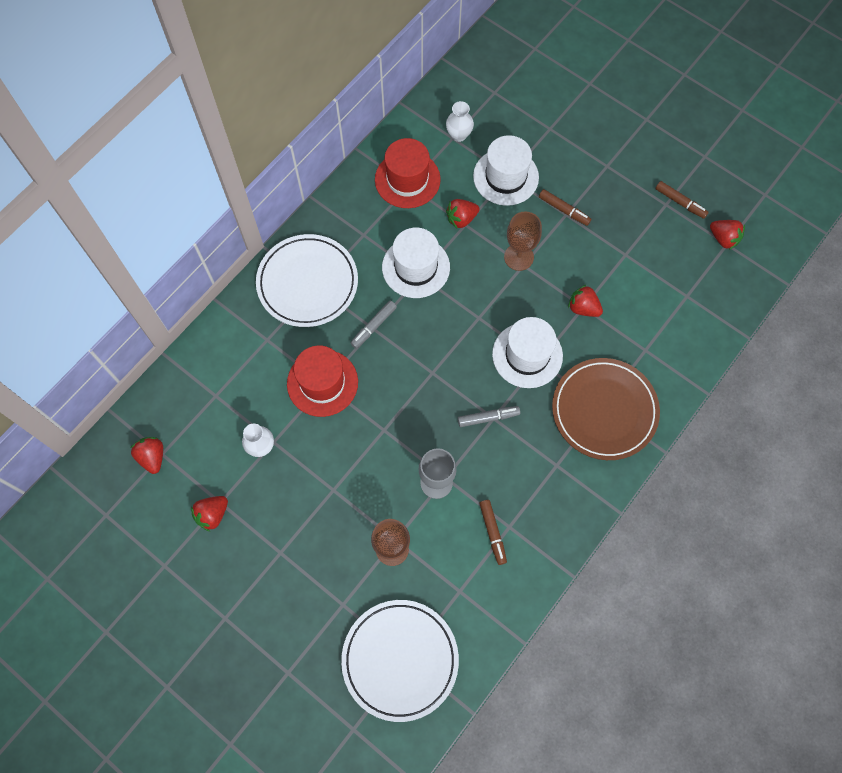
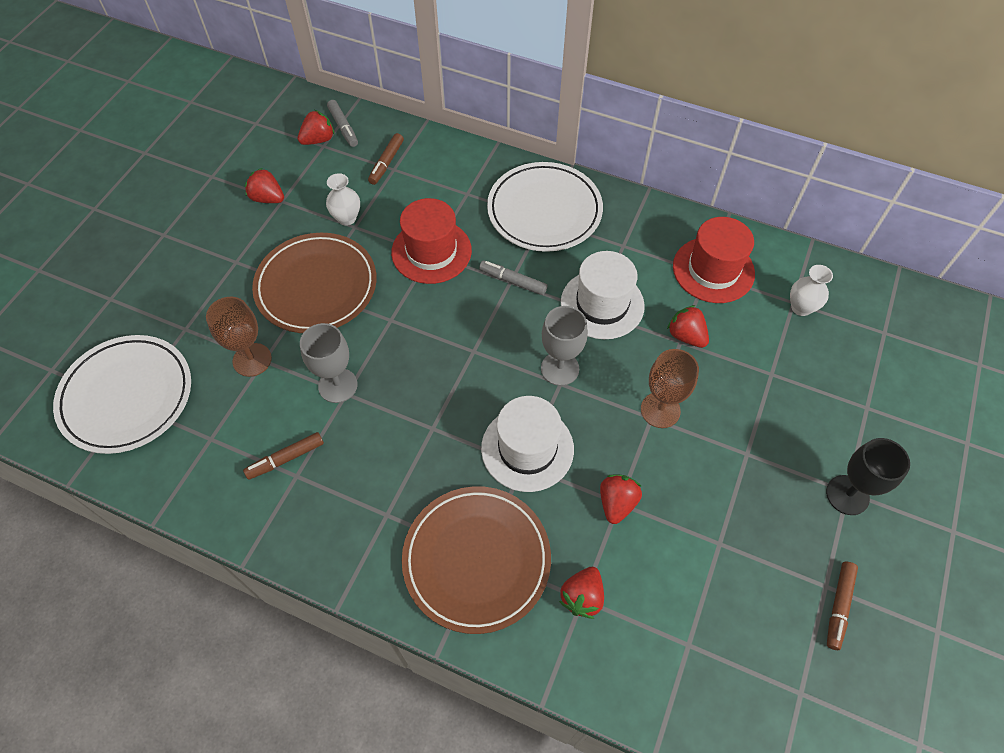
camera: 75 degrees right, 10 degrees down
grey marker [458,406,520,427] -> grey marker moved to [327,100,358,147]
white hat [473,135,539,206] -> none
brown marker [539,189,591,226] -> brown marker moved to [368,133,404,185]
red strawberry [710,220,745,250] -> red strawberry moved to [559,567,604,619]
none -> brown plate [252,233,377,333]
none -> grey goblet [541,306,588,386]
none -> black goblet [826,438,910,515]

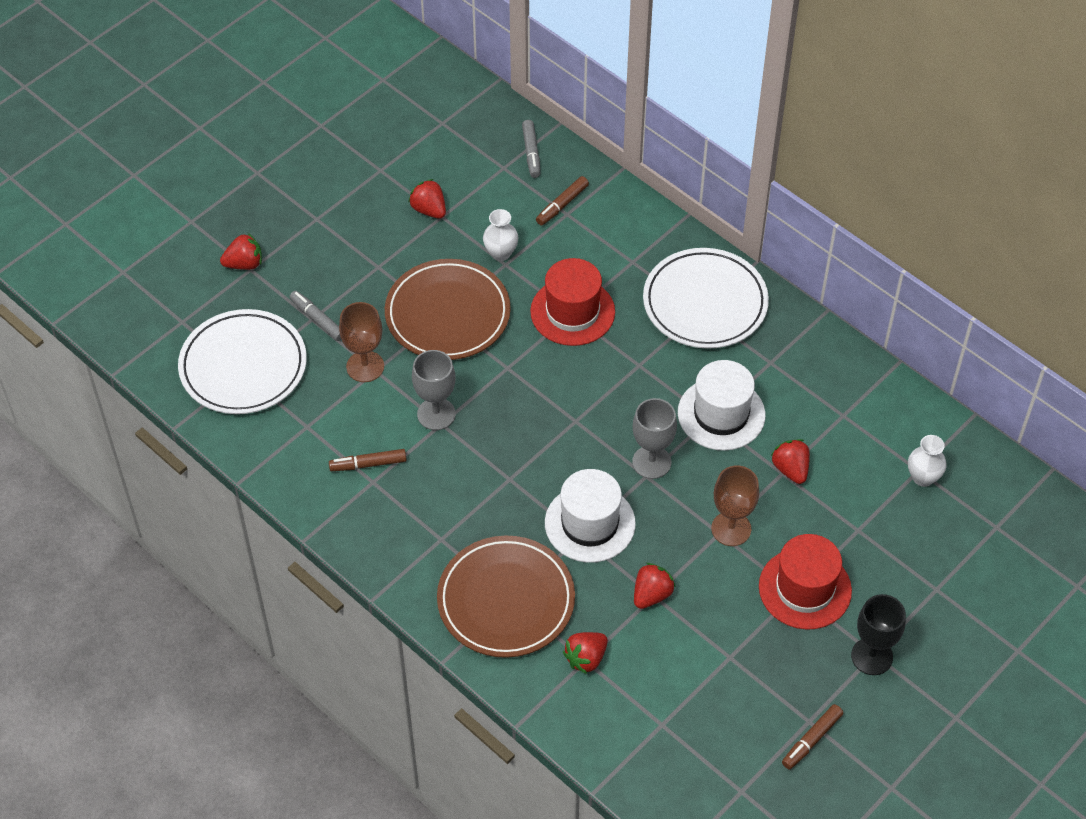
camera: 20 degrees right, 5 degrees down
red strawberry [298,110,335,145] -> red strawberry moved to [220,233,262,270]
grey marker [479,260,547,295] -> grey marker moved to [290,291,342,341]
red hat [673,217,755,303] -> red hat moved to [759,534,852,630]

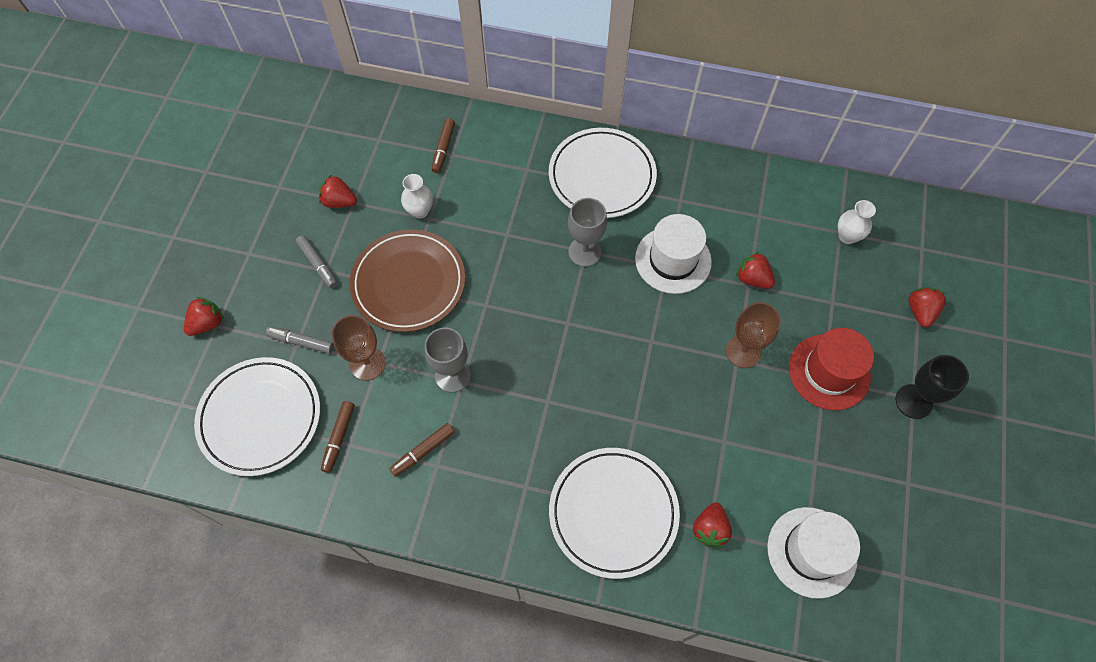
camera: 30 degrees left, 10 degrees up
brown plate [437,536,575,658] -> white plate [549,448,680,579]
grey marker [522,120,540,178] -> grey marker moved to [296,235,337,288]
red hat [530,258,615,346] -> none
white hat [545,469,636,563] -> white hat moved to [767,507,860,599]
grey goblet [632,398,677,479] -> grey goblet moved to [568,198,607,267]
red strawberry [634,563,675,609] -> red strawberry moved to [908,287,946,327]
brown marker [782,704,843,769] -> brown marker moved to [321,401,355,473]

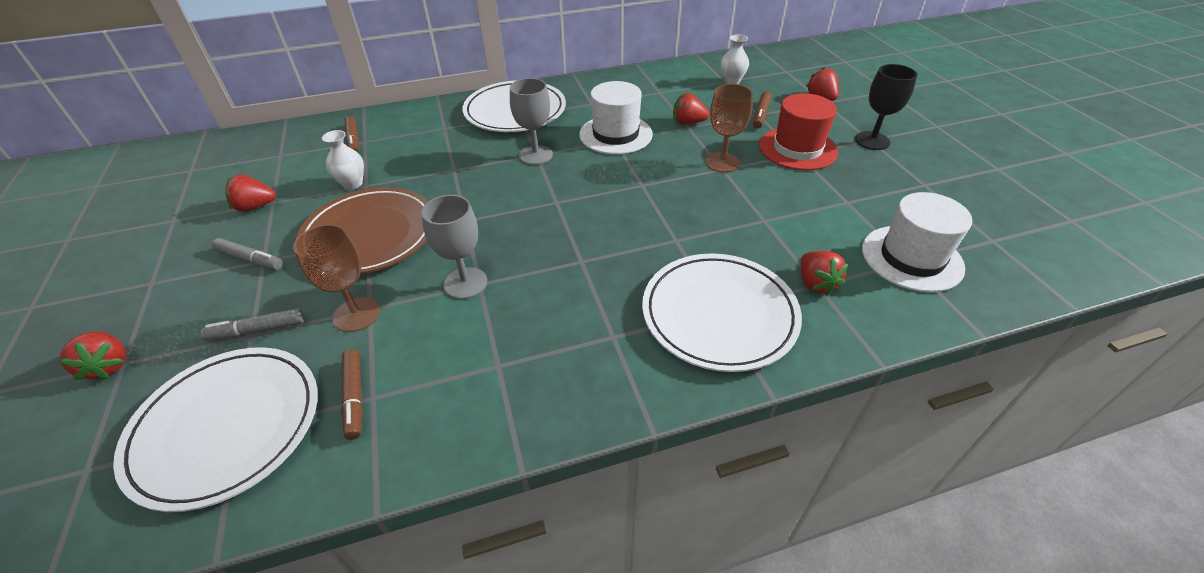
camera: 30 degrees left, 20 degrees down
red strawberry [184,297,224,336] -> red strawberry turned 135 degrees clockwise [59,331,126,380]
brown marker [390,423,455,477] -> brown marker moved to [753,91,771,128]

